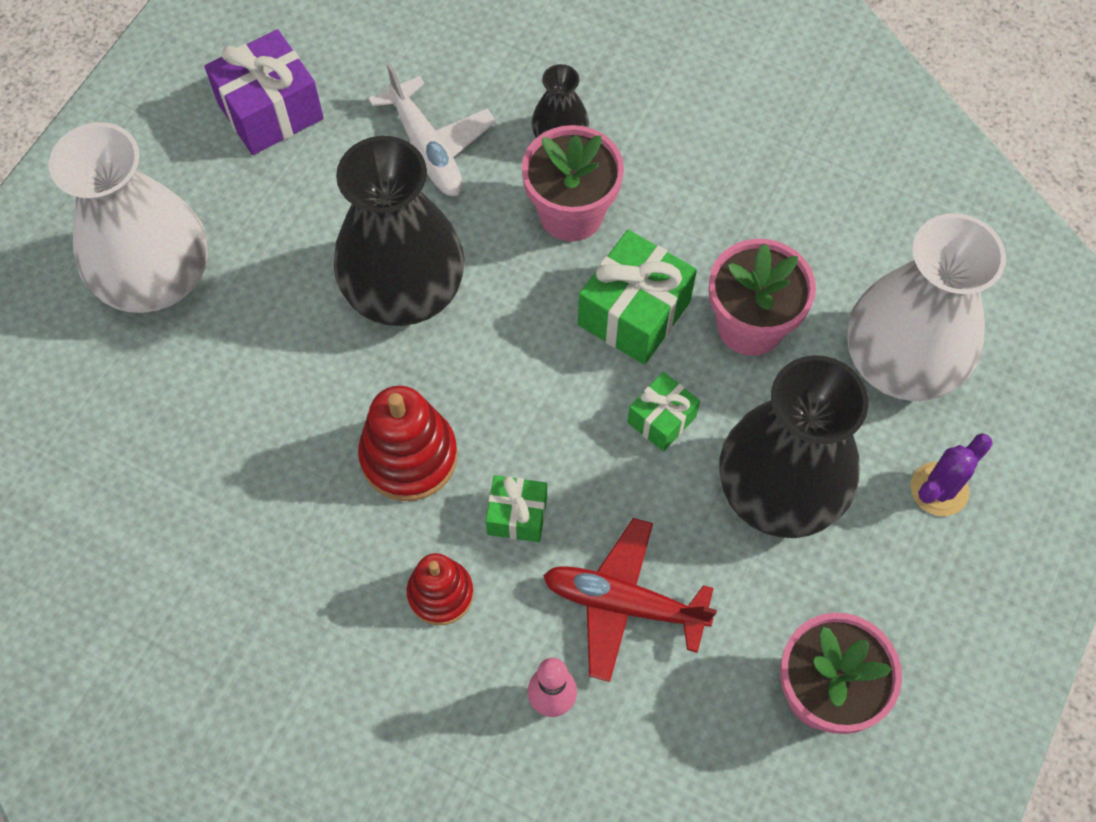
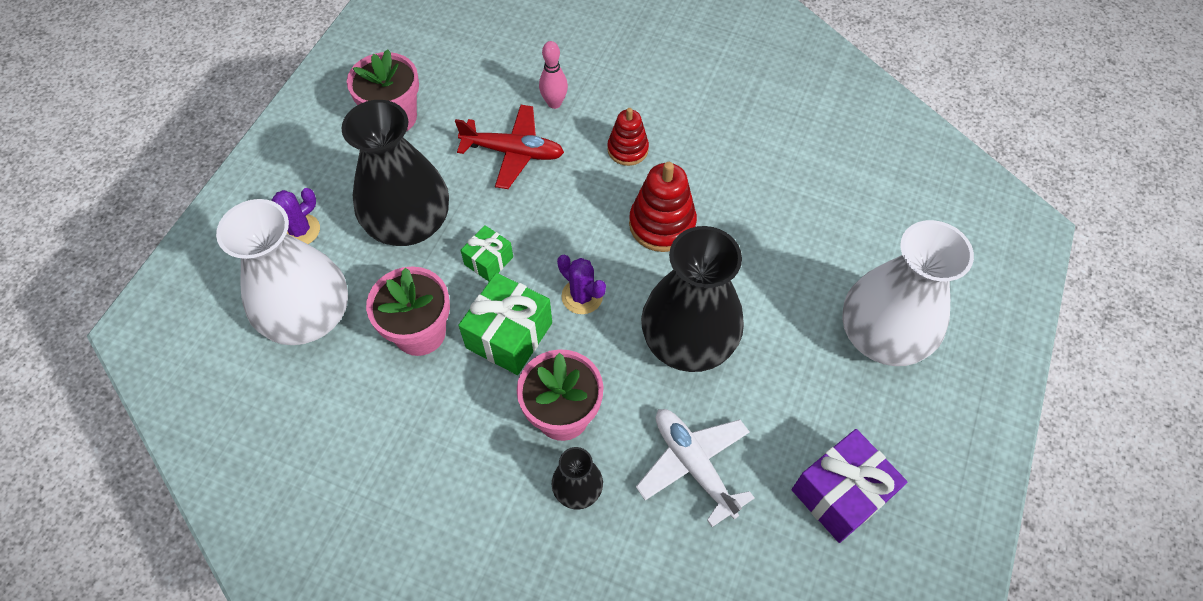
camera: 175 degrees right, 5 degrees down
green gift [486,475,547,542] -> none
none -> purple cactus [557,255,606,314]

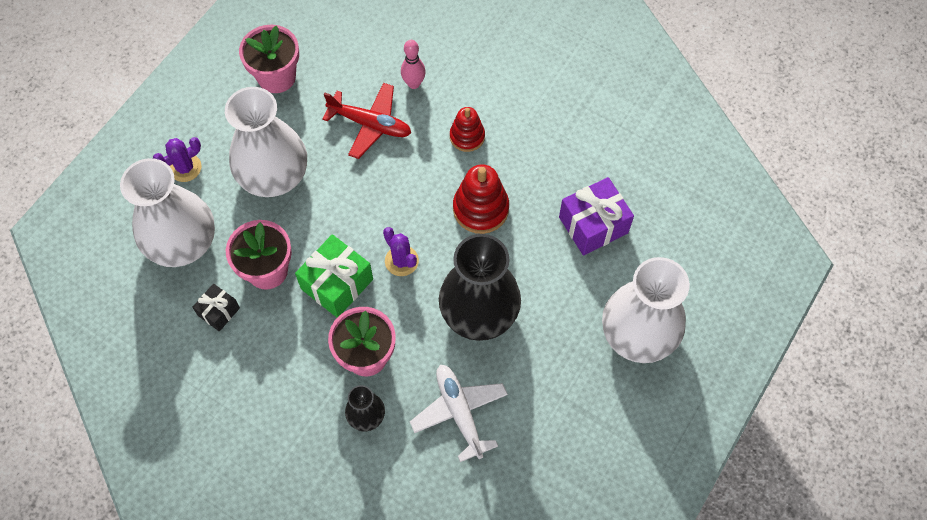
camera: 10 degrees right, 5 degrees up
black vase [341,100,449,246] -> white vase [225,87,307,197]
green gift [460,225,513,281] -> none
purple gift [792,429,907,543] -> purple gift moved to [559,177,634,256]
none -> black gift [192,283,240,332]

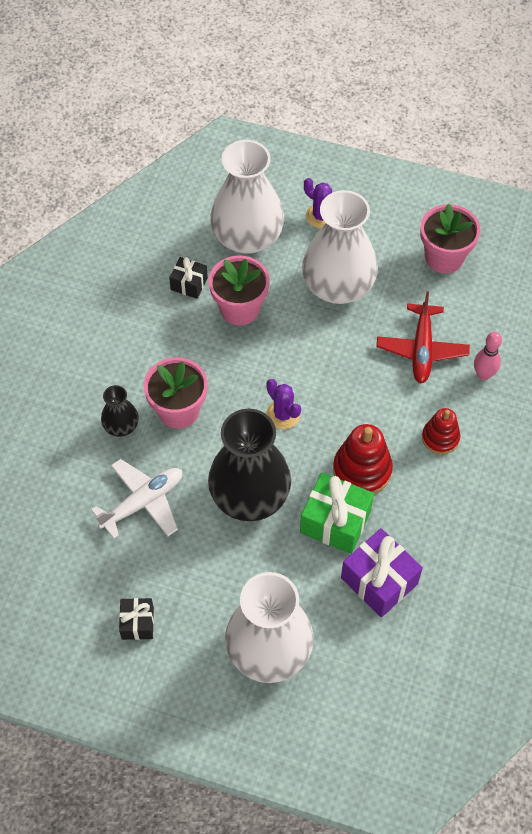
camera: 75 degrees right, 5 degrees down
green gift [295,234,373,318] -> green gift moved to [300,472,374,554]
purple cactus [383,227,419,276] -> purple cactus turned 75 degrees counterclockwise [266,379,301,429]
none -> black gift [119,598,154,640]

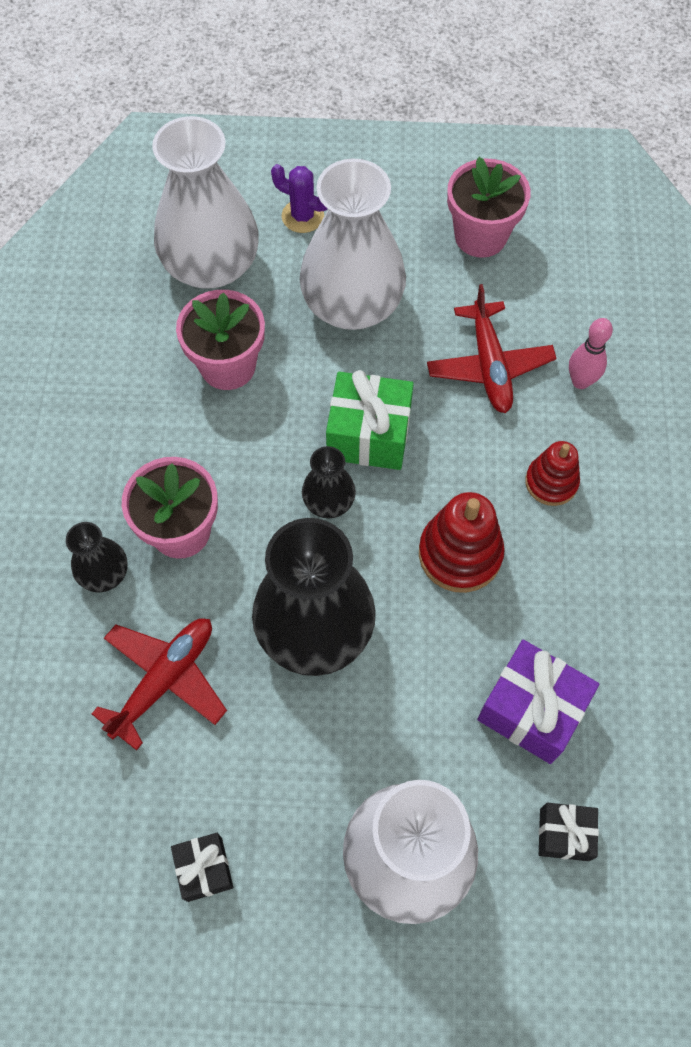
camera: 15 degrees left, 5 degrees up
white plane [91,459,182,539] -> red plane [92,618,227,751]
black gift [169,257,208,299] -> black gift moved to [539,803,599,861]
purple cactus [266,379,301,429] -> black vase [302,446,356,518]
green gift [300,472,374,554] -> green gift moved to [326,370,414,470]

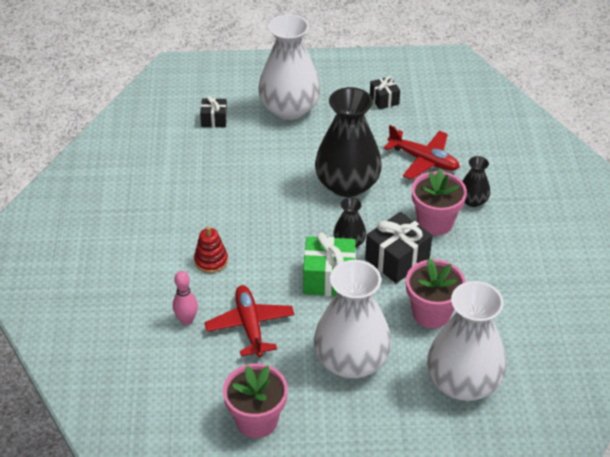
camera: 175 degrees right, 20 degrees down
red plane [92,618,227,751] -> red plane turned 90 degrees counterclockwise [384,125,460,180]
purple cactus [271,164,327,233] -> none
red stacking toy [419,492,505,593] -> none
purple gift [477,640,599,764] -> none
none -> black gift [365,212,433,283]

